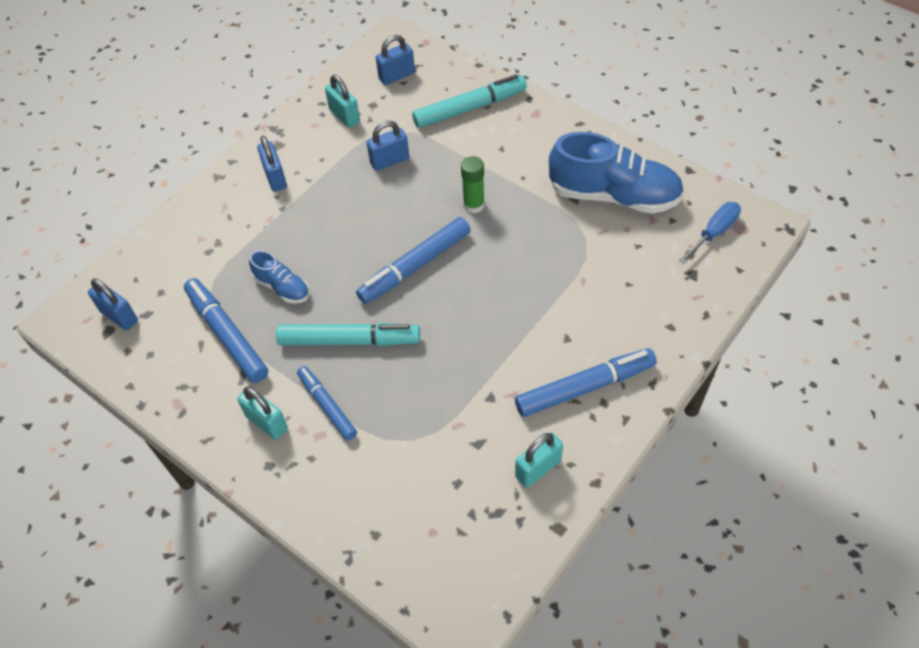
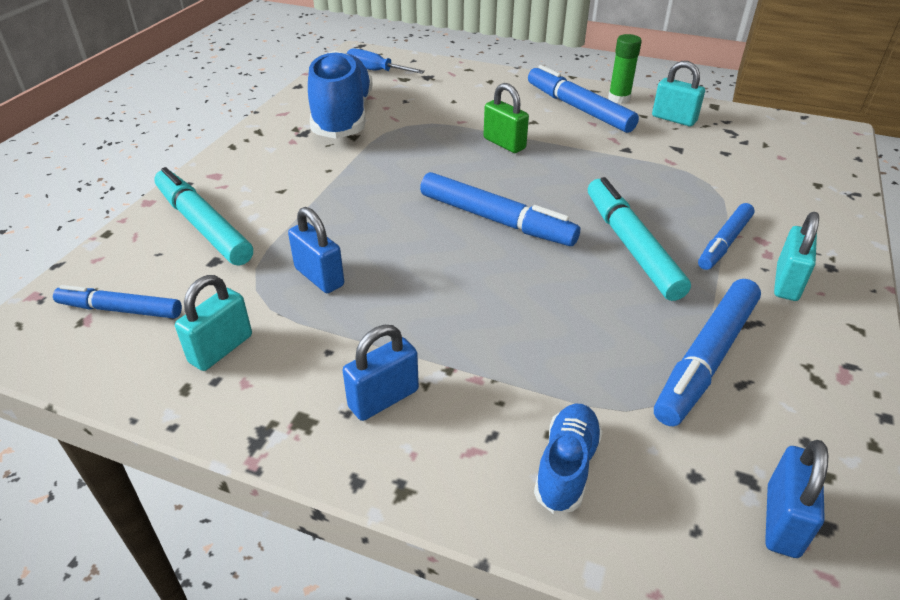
camera: 110 degrees left, 15 degrees down
blue shoe [249,250,309,304] -> blue shoe moved to [534,403,603,514]
blue padlock [376,35,415,85] -> blue marker [53,285,182,318]
green glue stick [461,156,485,213] -> green glue stick moved to [608,34,642,104]
none -> green padlock [483,83,529,153]

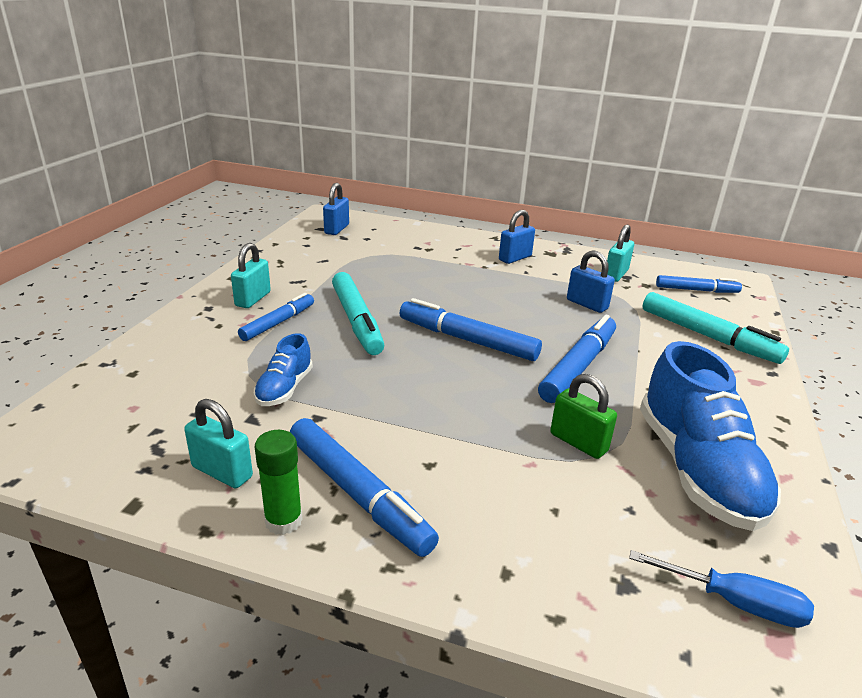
camera: 175 degrees right, 10 degrees down
green padlock [483,83,529,153] -> green padlock moved to [550,374,617,459]
blue shoe [534,403,603,514] -> blue shoe moved to [254,333,313,406]
blue marker [654,279,761,426] -> blue marker moved to [538,315,616,403]

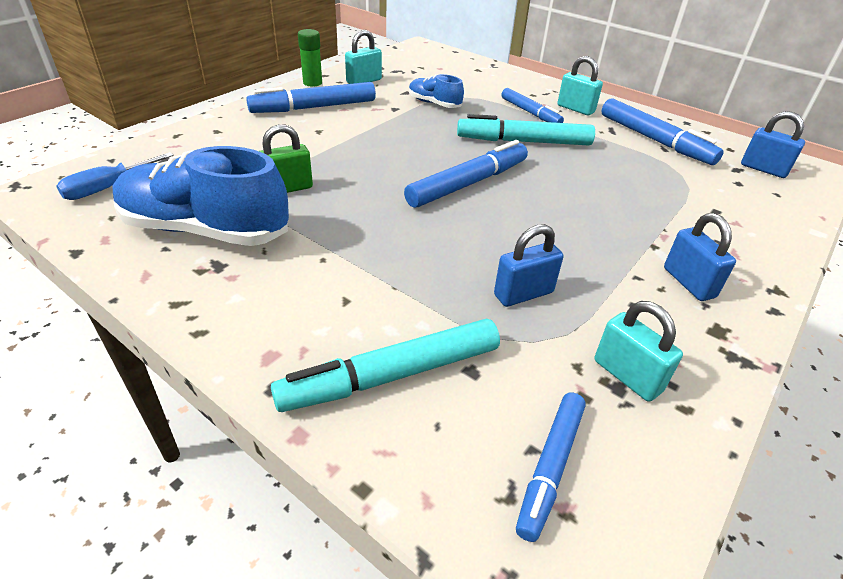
camera: 110 degrees right, 10 degrees up
blue marker [538,315,616,403] -> blue marker moved to [601,99,724,165]

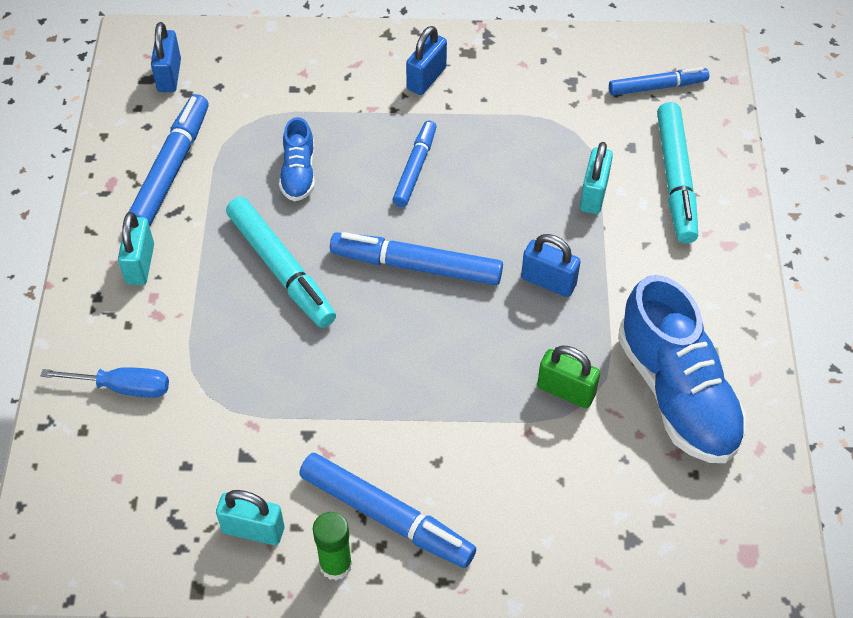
camera: 125 degrees left, 15 degrees up
blue screwdriver [56,152,174,200] -> blue screwdriver moved to [41,367,169,398]
turquoise marker [271,319,500,412] -> turquoise marker turned 60 degrees clockwise [657,102,698,243]
blue shoe [409,74,464,108] -> blue shoe moved to [279,117,315,201]
blue padlock [494,224,563,307] -> blue padlock moved to [521,234,580,297]
blue marker [501,88,564,123] -> blue marker moved to [393,120,436,207]
turquoise padlock [595,301,683,402] -> turquoise padlock moved to [580,142,613,214]

